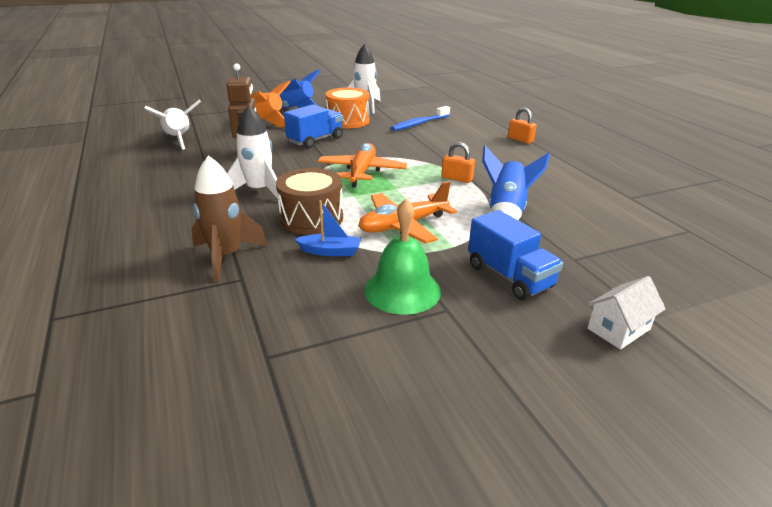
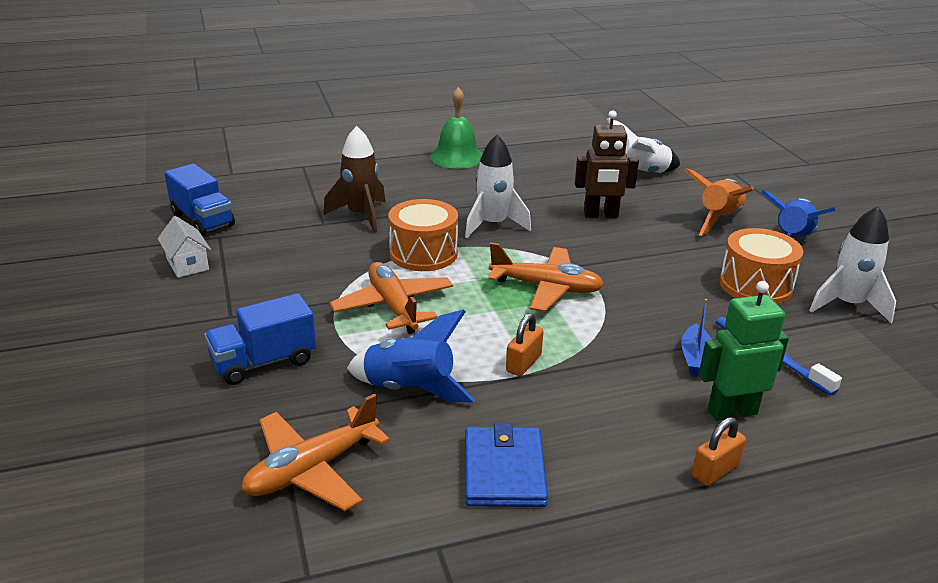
camera: 95 degrees right, 0 degrees up
brown drum [276,168,343,235] -> orange drum [389,199,458,271]
blue truck [284,104,343,148] -> blue truck moved to [164,164,235,236]
blue boat [295,200,361,256] -> blue boat moved to [681,299,712,375]
green bell [364,199,441,315] -> green bell moved to [430,87,483,169]
white house [587,276,665,350] -> white house moved to [158,216,211,278]
none -> orange plane [241,394,390,511]
none -> blue wallet [465,423,548,507]
none -> green robot [699,281,789,421]

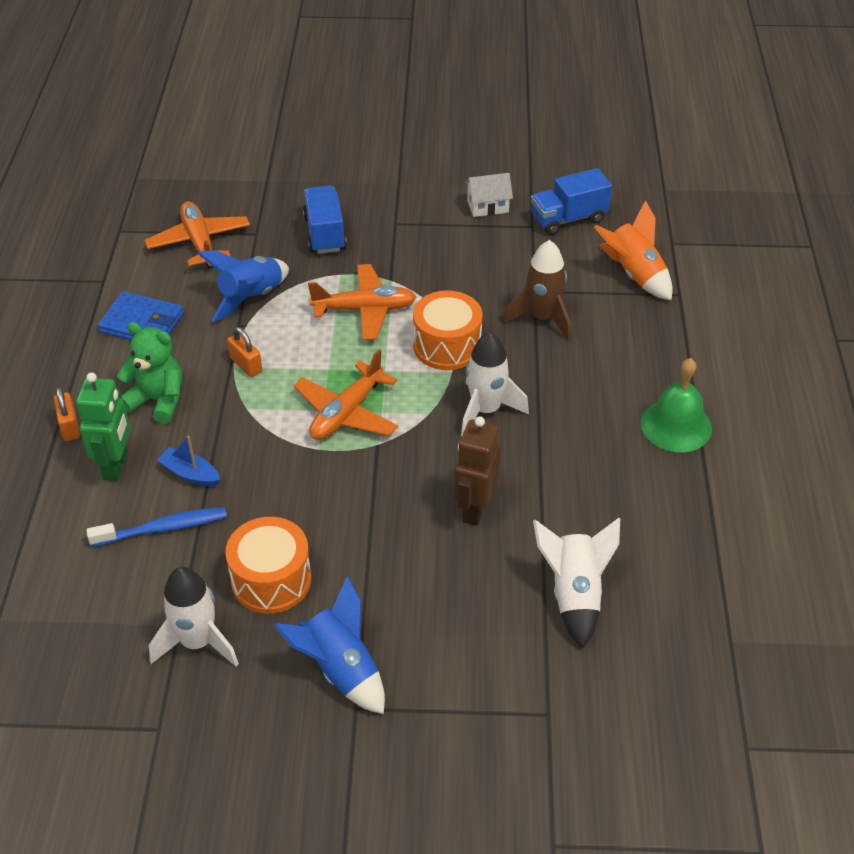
camera: 110 degrees right, 15 degrees up
orange rocket [684,168,754,236] -> orange rocket moved to [594,200,673,300]
none -> green teddy bear [117,322,182,424]

